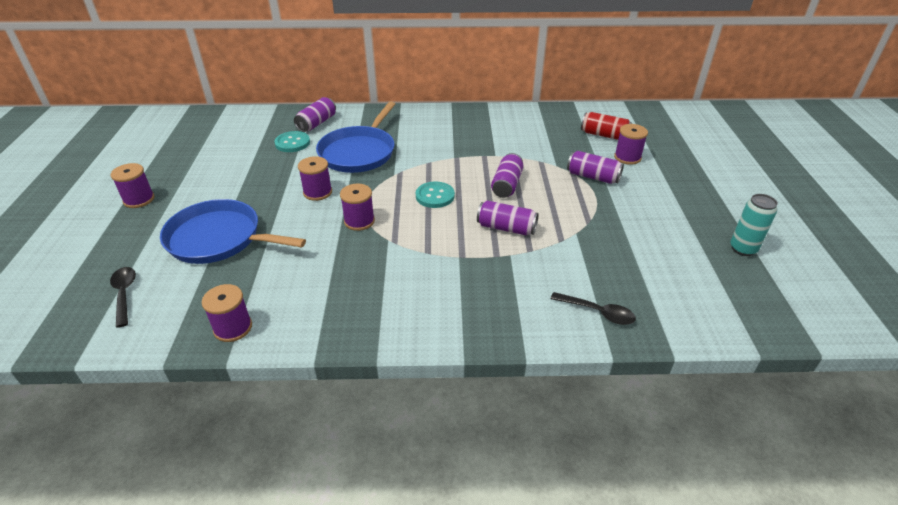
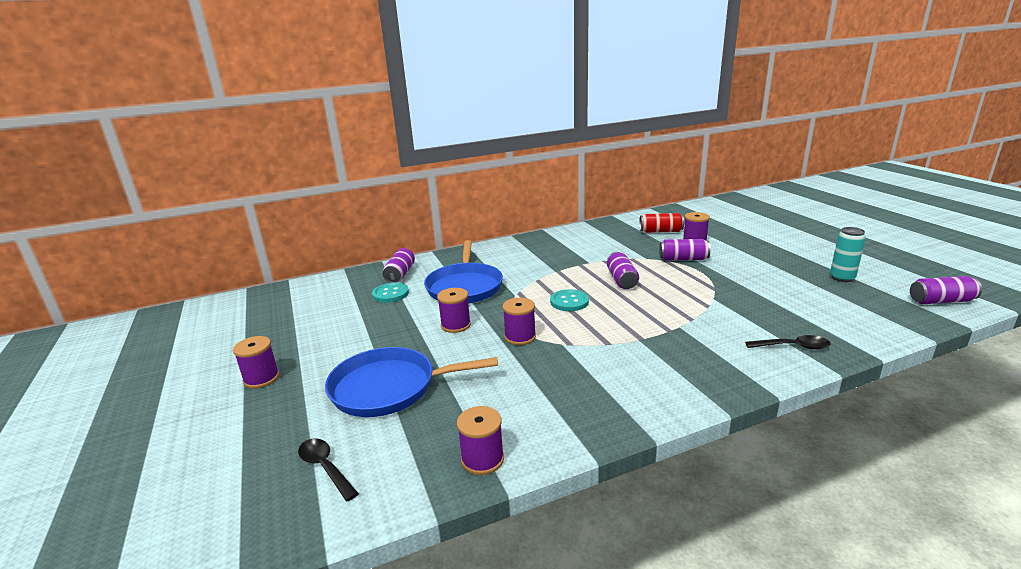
camera: 20 degrees left, 15 degrees down
purple can [477,200,539,235] -> purple can moved to [910,276,982,304]

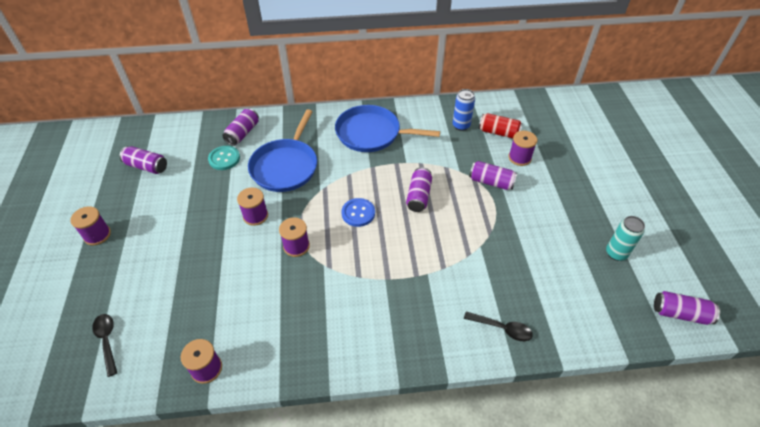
camera: 15 degrees right, 25 degrees up
blue pan [325,347,498,417] -> blue pan moved to [335,105,440,152]
turquoise button [550,289,589,311] -> blue button [341,198,375,227]
none -> purple can [120,146,167,174]
none -> blue can [453,89,475,131]

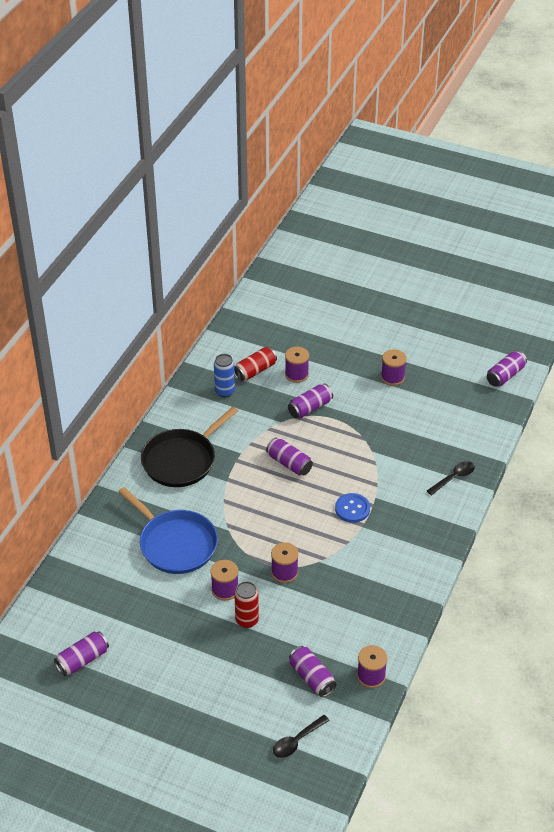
camera: 60 degrees left, 5 degrees down
purple spool [70,206,111,245] -> purple spool moved to [381,349,407,386]
black spoon [92,314,117,377] -> black spoon turned 45 degrees counterclockwise [273,715,330,758]
turquoise button [208,146,240,170] -> none
purple can [223,108,259,146] -> purple can moved to [289,646,337,697]
blue pan [335,105,440,152] -> black pan [141,407,238,487]
blue button [341,198,375,227] -> blue button moved to [335,493,370,523]
turquoise can [606,216,645,261] -> none
none -> red can [234,581,259,628]

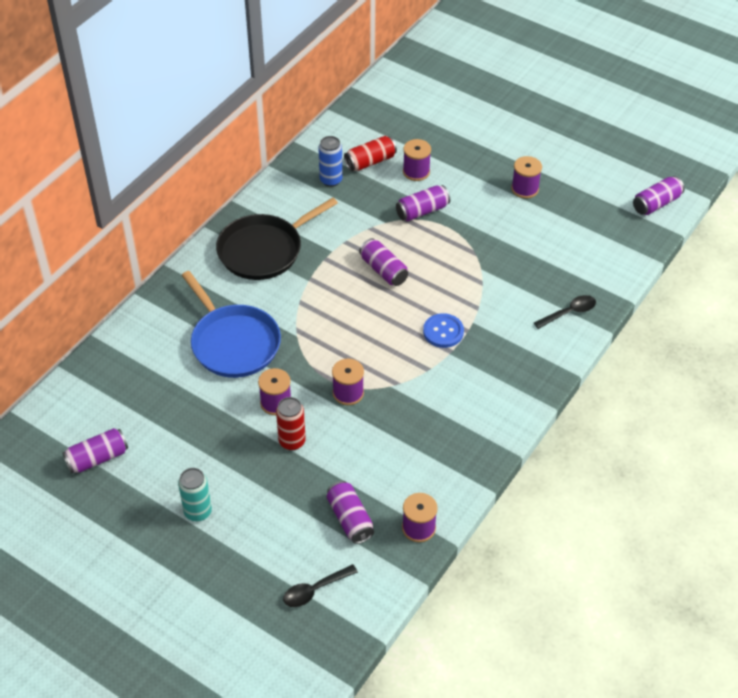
camera: 10 degrees right, 5 degrees up
none -> turquoise can [178,468,212,522]

